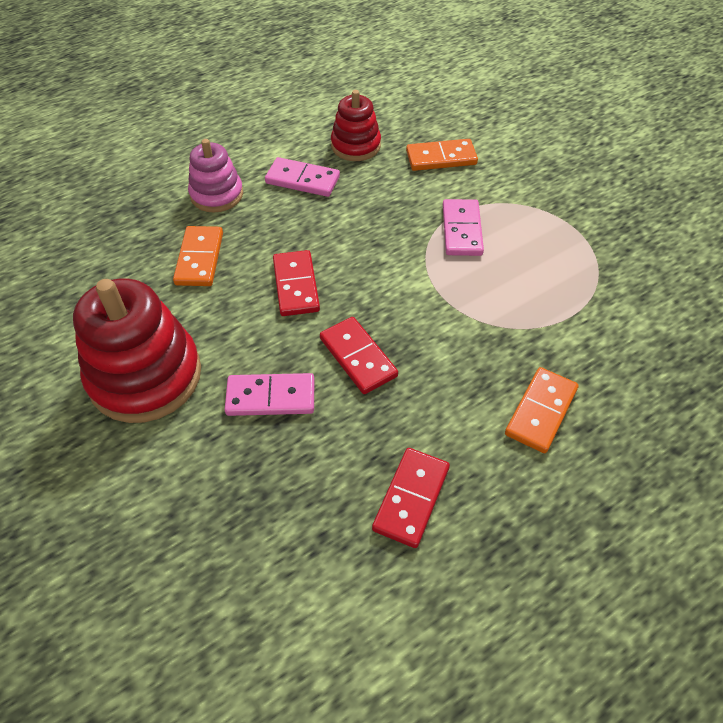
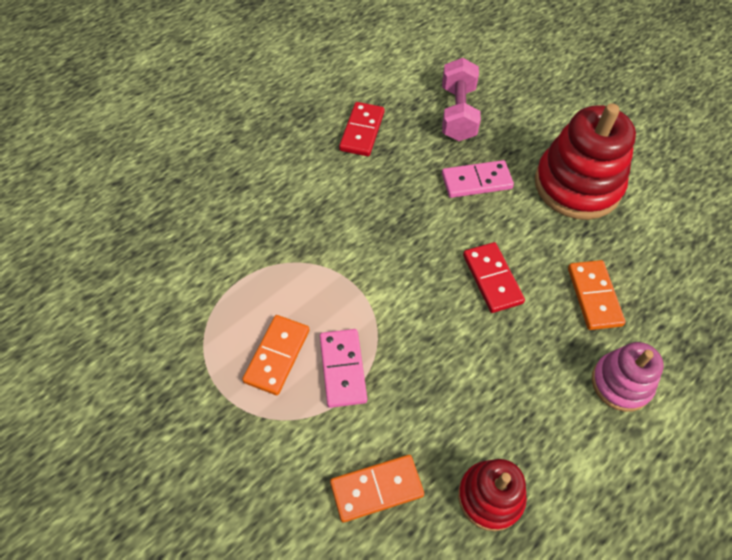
camera: 170 degrees right, 5 degrees up
pink domino [265,157,340,197] -> none
red domino [320,317,398,394] -> none
orange domino [505,367,579,453] -> orange domino moved to [242,315,310,395]
none -> pink dumbbell [442,58,481,141]

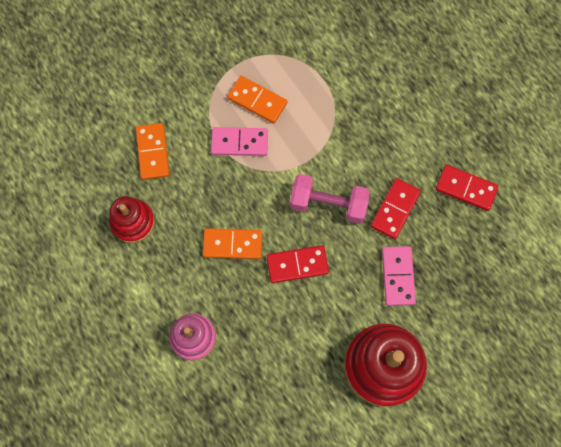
camera: 100 degrees right, 15 degrees up
pink dumbbell [442,58,481,141] -> pink dumbbell moved to [290,174,370,224]
orange domino [568,260,625,330] -> orange domino moved to [203,228,262,259]
none -> red domino [370,178,421,239]

